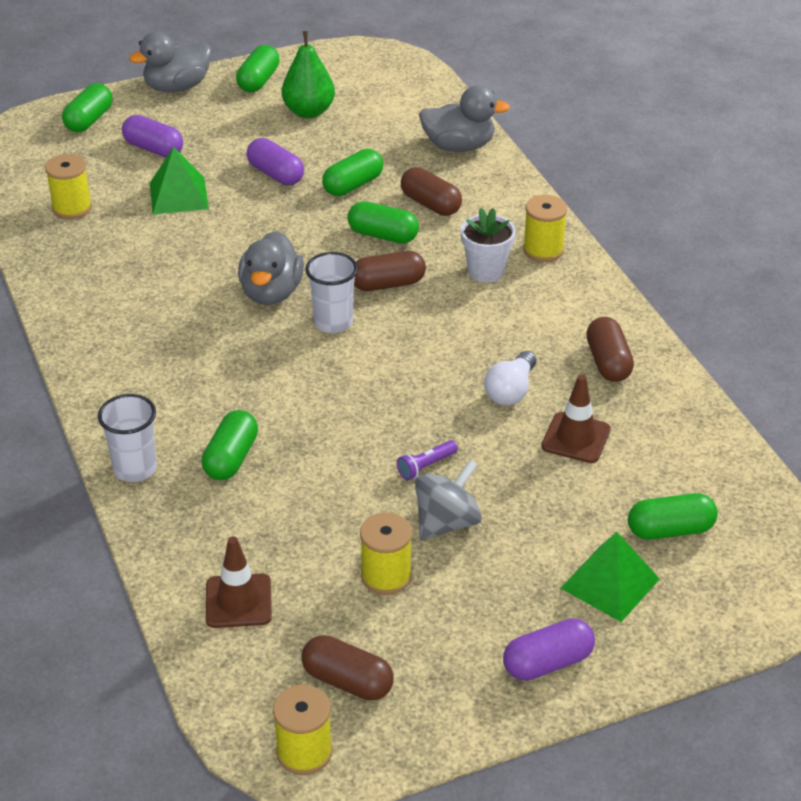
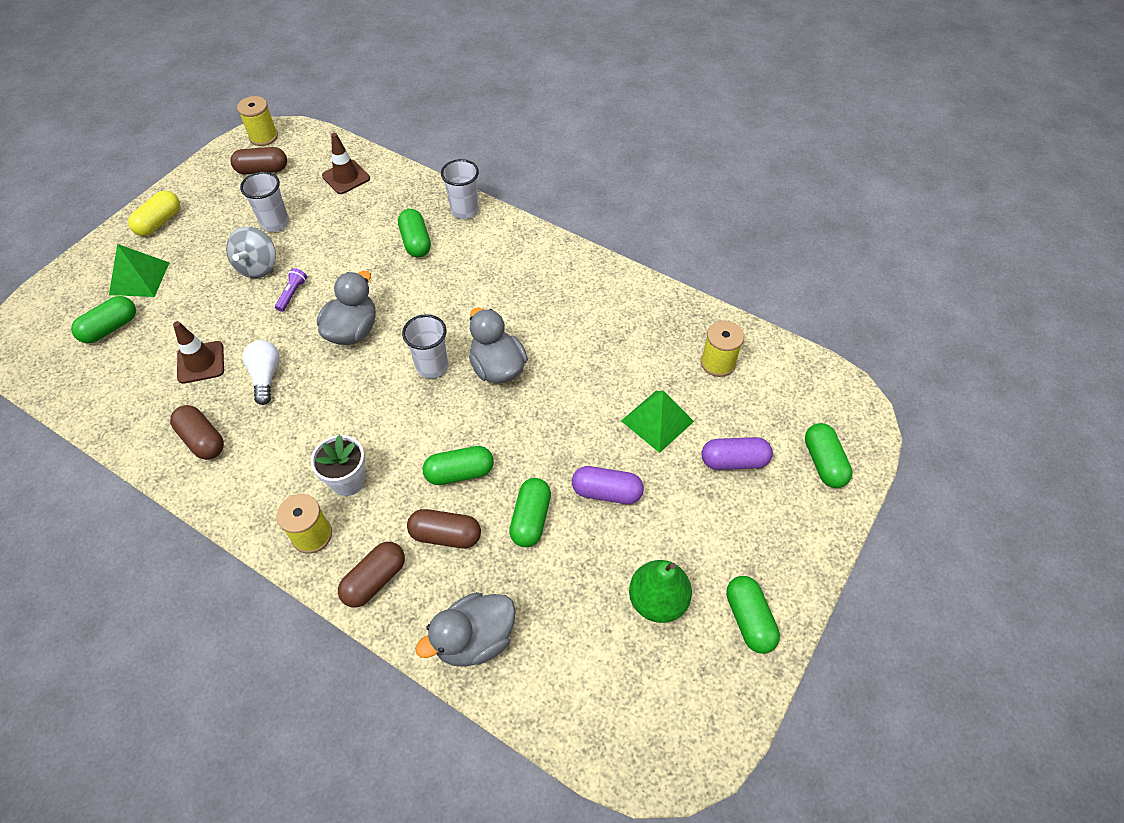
camera: 145 degrees right, 15 degrees up
grey duck [129,32,212,93] -> grey duck moved to [317,271,376,345]
brown capsule [354,251,426,291] -> brown capsule moved to [338,542,405,607]
yellow spool [360,513,412,595] -> white cup [240,172,289,232]
purple capsule [503,619,595,681] -> yellow capsule [128,191,180,236]

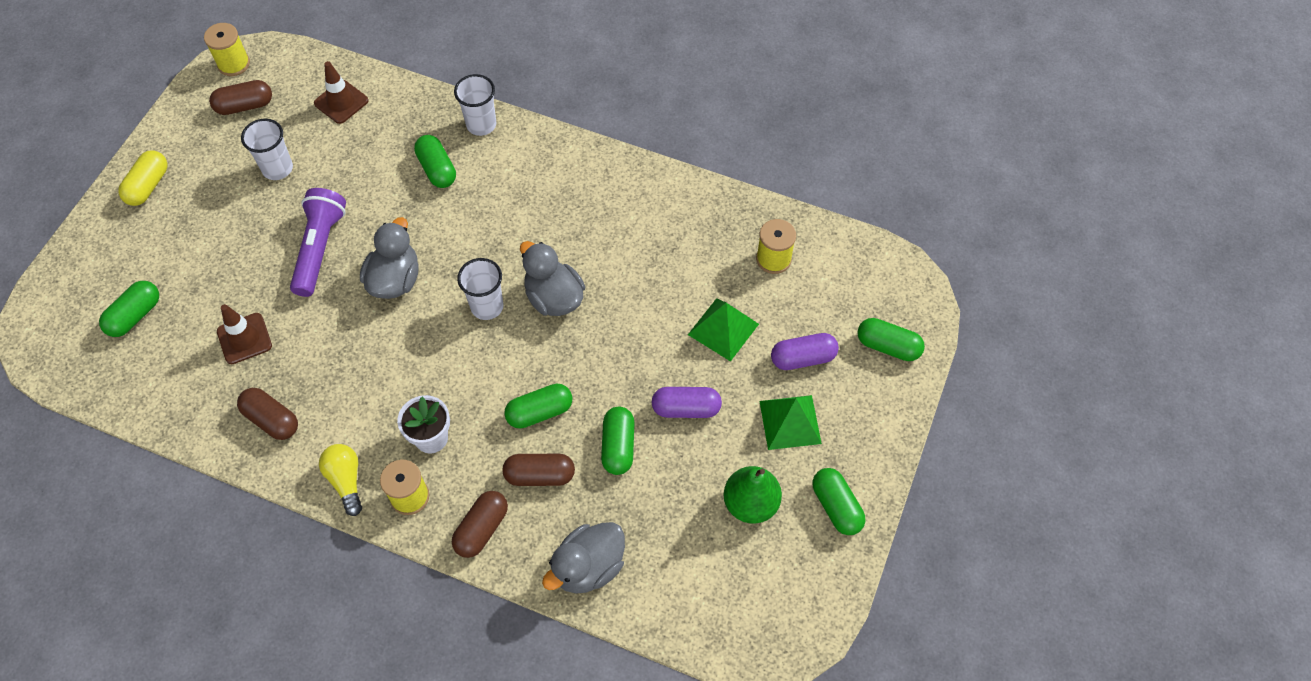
camera: 10 degrees left, 5 degrees up
green pyramid [109,244,170,297] -> green pyramid moved to [759,395,822,450]
grey spinning top [226,226,276,278] -> none
white light bulb [243,340,280,405] -> none
purple flashlight [275,268,307,312] -> purple flashlight [290,188,346,297], size x2.21
green capsule [805,423,853,488] -> green capsule turned 45 degrees counterclockwise [857,318,925,361]
none -> yellow light bulb [319,444,362,516]

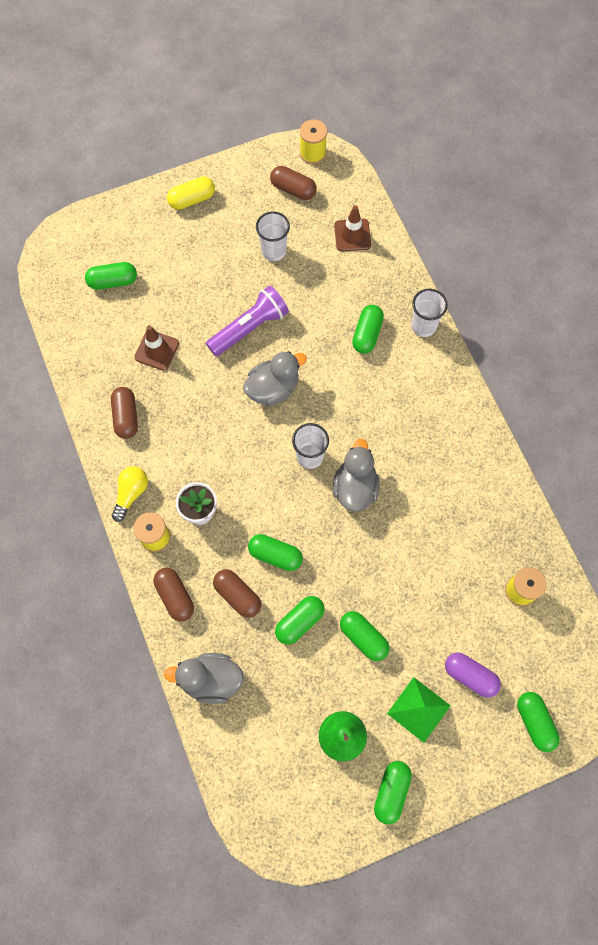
camera: 45 degrees right, 10 degrees up
brown capsule [452,491,508,558] -> brown capsule turned 75 degrees clockwise [154,568,194,622]
purple capsule [652,387,722,418] -> green capsule [340,611,389,661]
green pyramid [688,298,759,362] -> none

